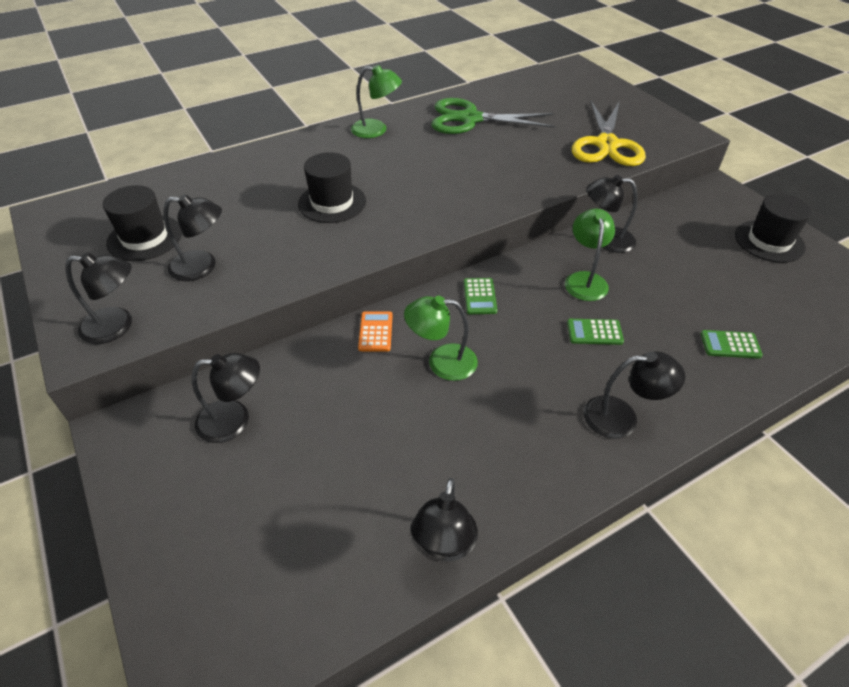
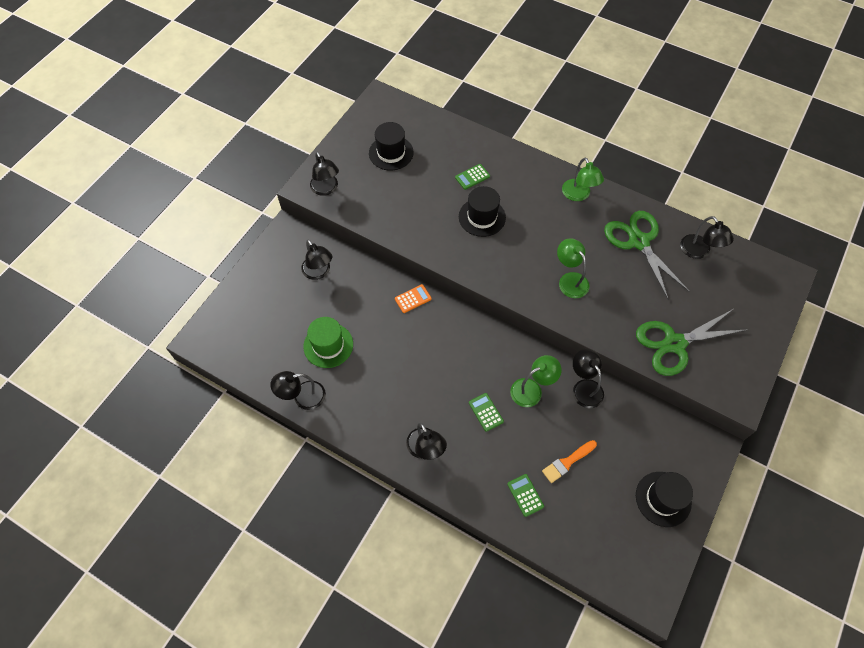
camera: 60 degrees right, 15 degrees up
black lamp [164,194,222,281] -> black lamp moved to [680,216,734,259]
green lamp [404,296,478,381] -> green lamp moved to [557,238,589,298]
green calculator [464,278,497,314] -> green calculator moved to [455,164,490,190]
yellow scissors [572,101,646,166] -> green scissors [636,309,749,376]
none -> green hat [303,317,353,368]
none -> orange brush [542,440,597,483]

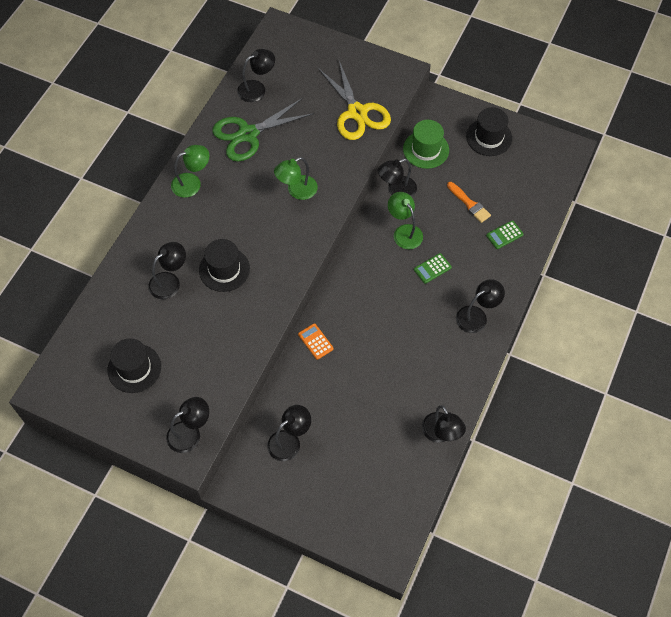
camera: 95 degrees left, 0 degrees up
green hat [303,317,353,368] -> green hat moved to [403,120,449,169]
green calculator [455,164,490,190] -> black lamp [148,242,186,299]
green scissors [636,309,749,376] -> yellow scissors [318,61,391,140]

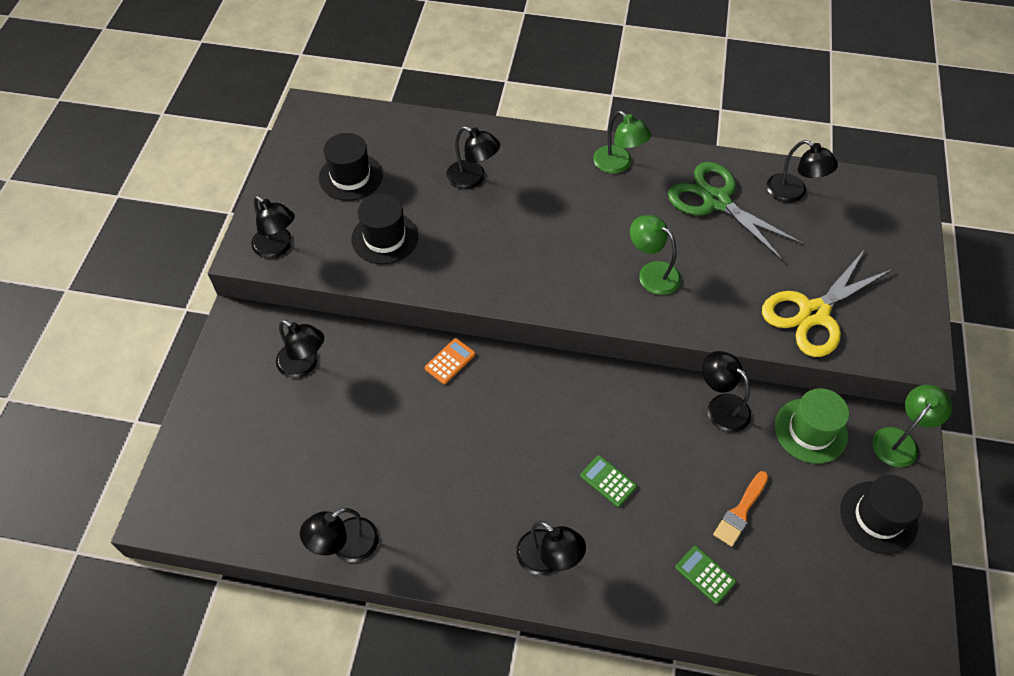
camera: 75 degrees right, 5 degrees down
black hat [199,239,250,292] -> black hat moved to [351,194,418,264]
green lamp [388,192,423,249] -> green lamp moved to [872,385,952,467]

